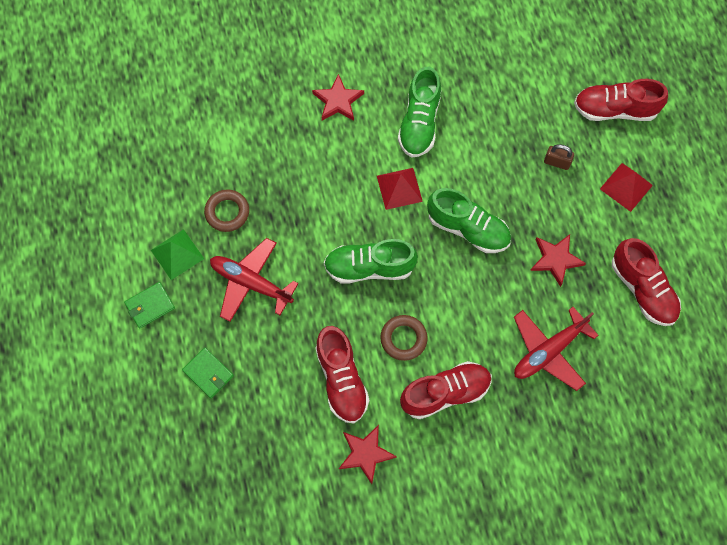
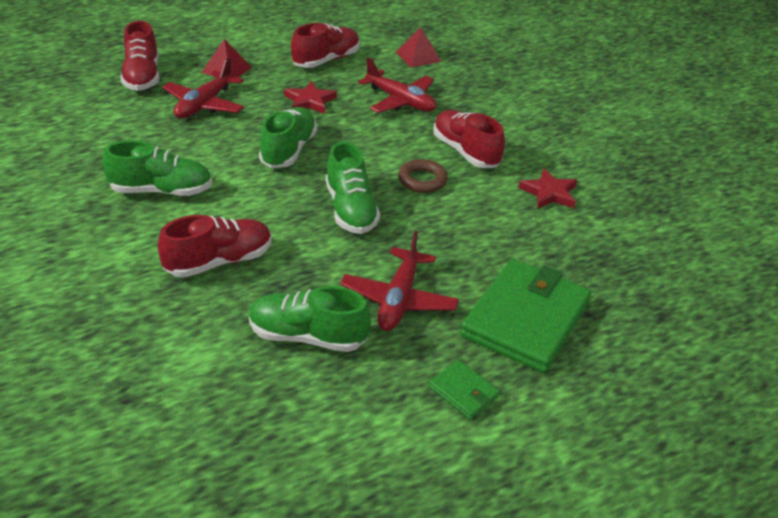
camera: 105 degrees left, 30 degrees down
green pyramid [151,229,204,280] -> none
green wallet [182,348,234,398] -> green wallet [460,259,591,373], size x2.25
brown ring [204,190,249,232] -> green shoe [249,286,371,352]
red star [312,74,364,121] -> none
red shoe [316,326,369,423] -> red shoe moved to [158,215,272,278]
red pyramid [377,168,423,210] -> red pyramid moved to [396,27,442,68]
brown padlock [544,144,574,170] -> red plane [162,57,244,119]

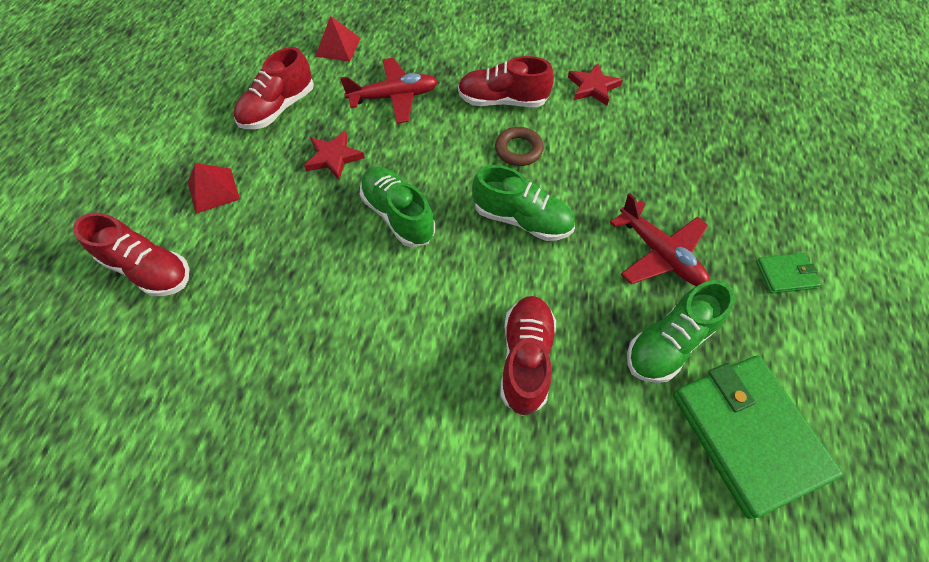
camera: 50 degrees left, 20 degrees up
green shoe [103,140,212,196] -> none
red plane [162,57,244,119] -> none
red shoe [291,23,360,68] -> red shoe turned 135 degrees counterclockwise [234,47,314,129]
green wallet [460,259,591,373] -> green wallet moved to [673,356,843,519]

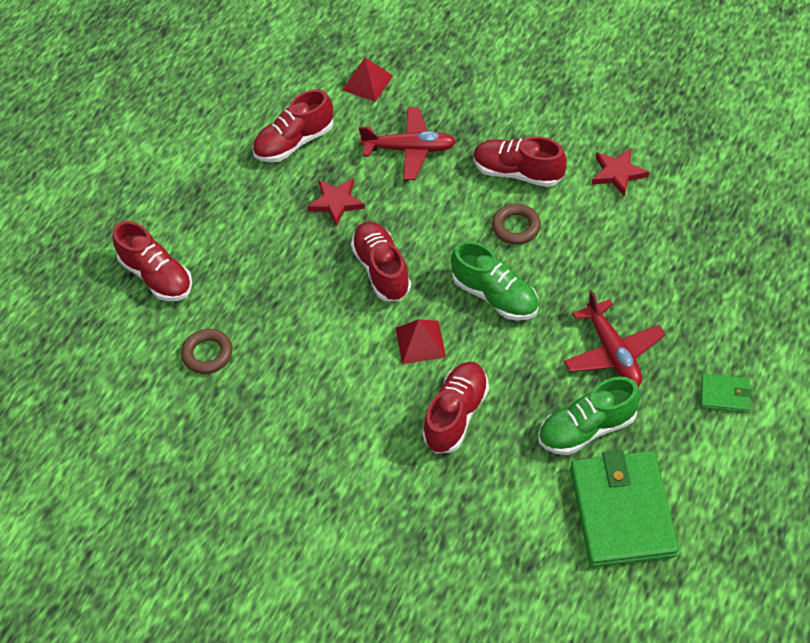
camera: 20 degrees right, 5 degrees down
red pyramid [188,163,240,214] -> red pyramid moved to [396,319,446,364]
green shoe [360,167,435,247] -> red shoe [351,222,411,301]
none -> brown ring [181,329,232,374]

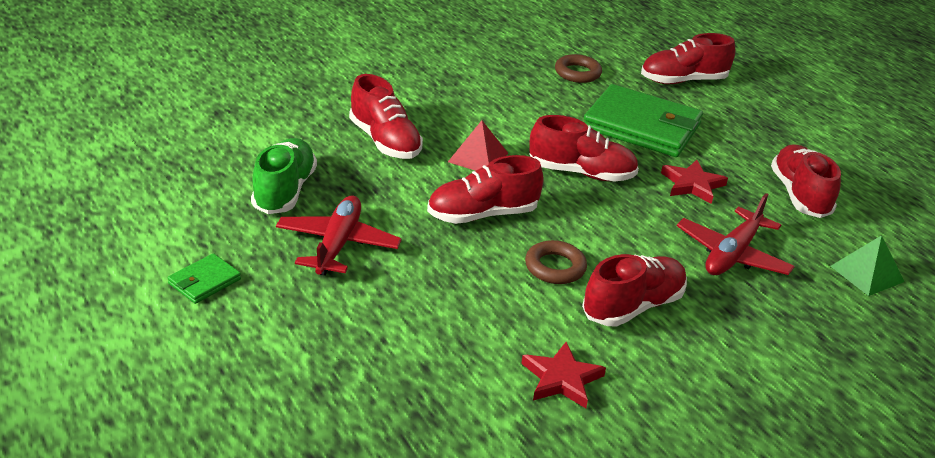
camera: 115 degrees right, 20 degrees down
red pyramid [342,58,393,102] -> green pyramid [830,235,904,296]
green shoe [451,241,539,321] -> red shoe [427,155,544,224]
red plane [564,290,666,387] -> red plane turned 90 degrees clockwise [276,195,402,276]
green wallet [570,450,679,567] -> green wallet moved to [584,84,703,157]

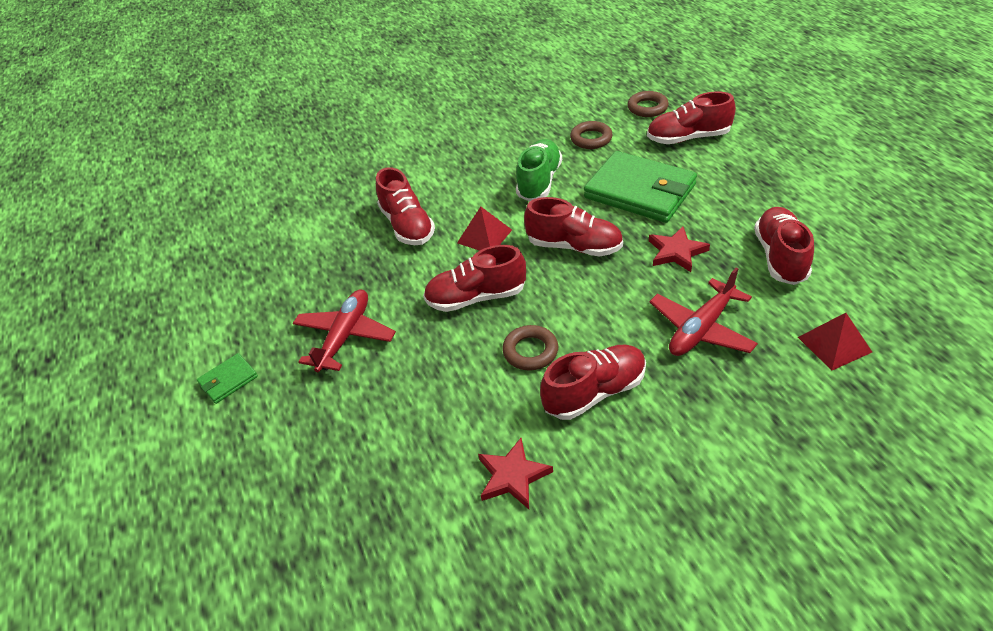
camera: 15 degrees right, 10 degrees up
green shoe [251,138,317,214] -> green shoe moved to [516,139,562,201]
green pyramid [830,235,904,296] -> red pyramid [798,313,872,371]
none -> brown ring [627,91,669,117]

